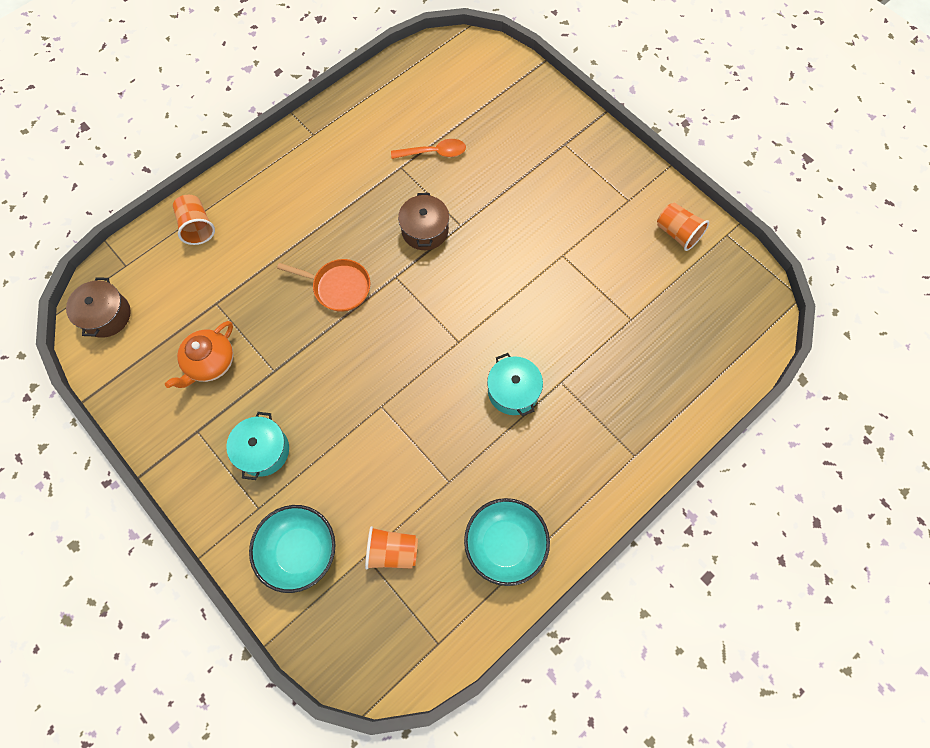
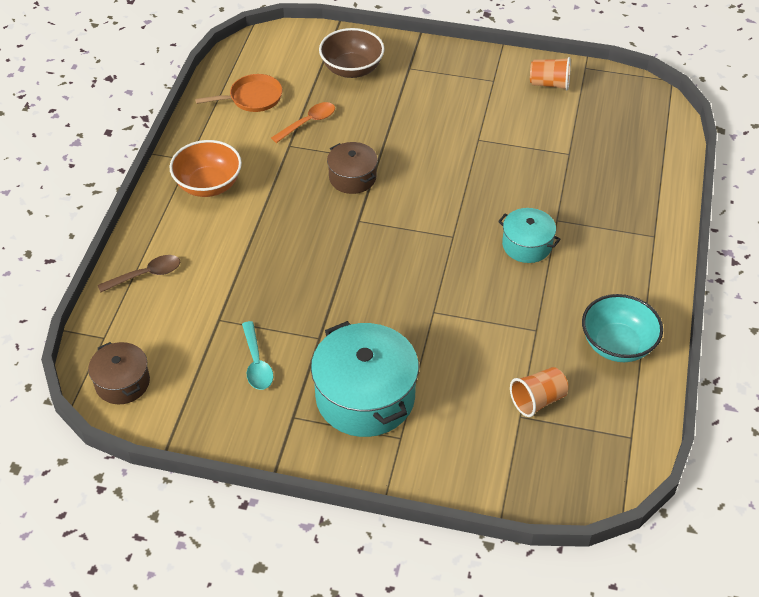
camera: 35 degrees left, 20 degrees down
orange teapot [165,321,233,388] -> turquoise spoon [242,321,273,390]
orange cup [173,195,215,245] -> brown spoon [98,255,180,292]
turquoise pot [226,412,289,480] -> turquoise pot [311,321,419,437], size x1.80
turquoise bowl [249,505,336,593] -> none
orange pan [277,259,370,312] -> orange pan moved to [195,74,282,112]
none -> orange bowl [169,140,242,197]
none -> brown bowl [319,28,385,78]

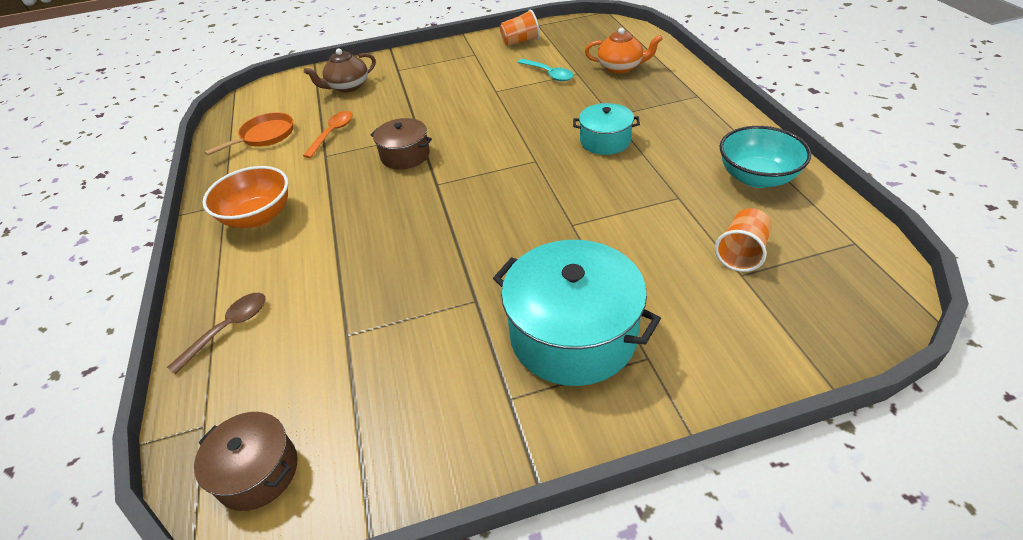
camera: 25 degrees left, 5 degrees down
turquoise spoon [242,321,273,390] -> turquoise spoon moved to [518,59,574,81]
brown bowl [319,28,385,78] -> brown teapot [304,48,376,93]
none -> orange teapot [585,28,663,74]

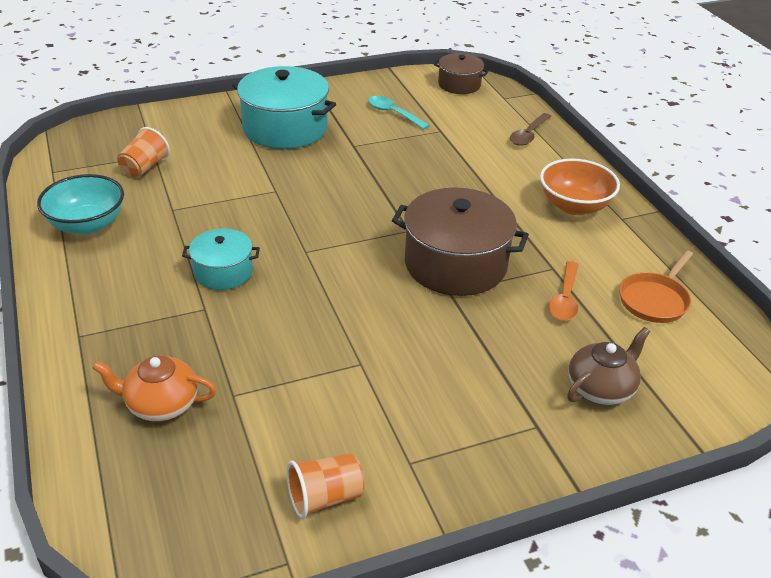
camera: 170 degrees right, 5 degrees down
brown pot [371,118,432,169] -> brown pot [392,187,529,296], size x1.80
turquoise spoon [518,59,574,81] -> turquoise spoon moved to [368,96,430,129]

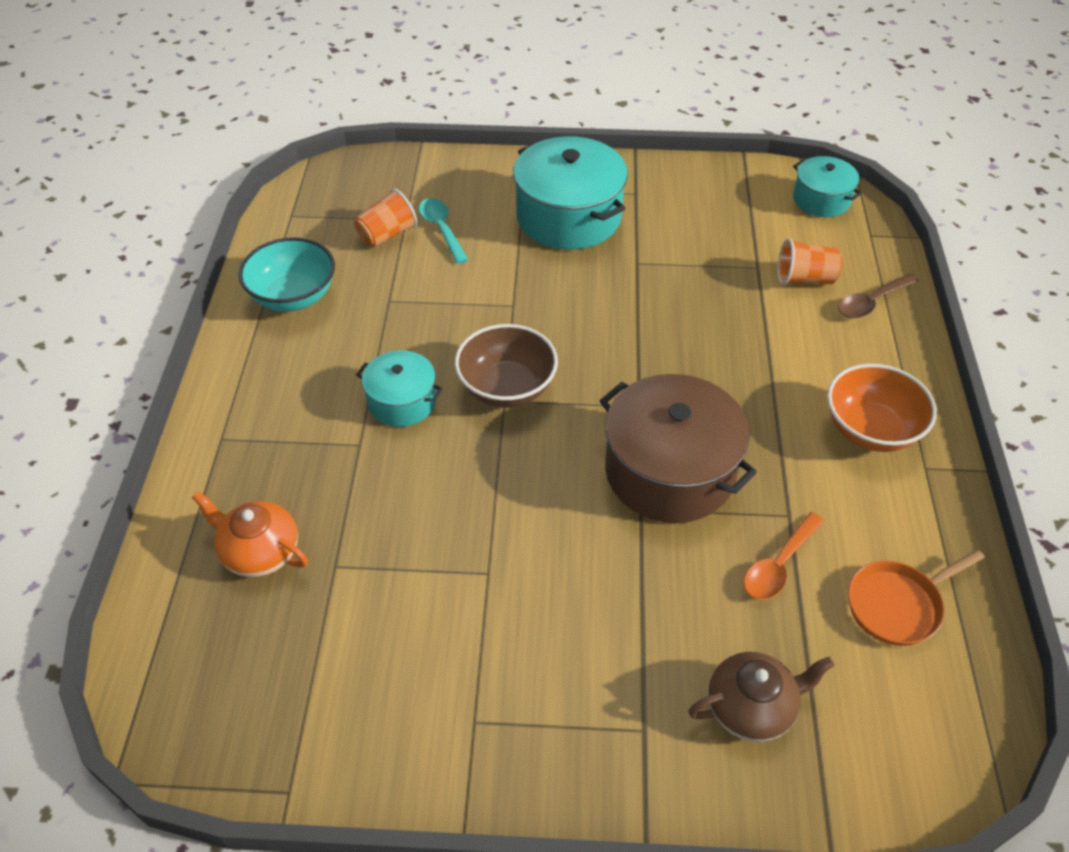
camera: 25 degrees right, 10 degrees up
orange cup [287,453,365,519] -> orange cup moved to [778,238,842,285]
turquoise spoon [368,96,430,129] -> turquoise spoon moved to [419,198,468,264]
brown pot [434,53,489,94] -> turquoise pot [793,156,862,217]
none -> brown bowl [455,324,558,408]

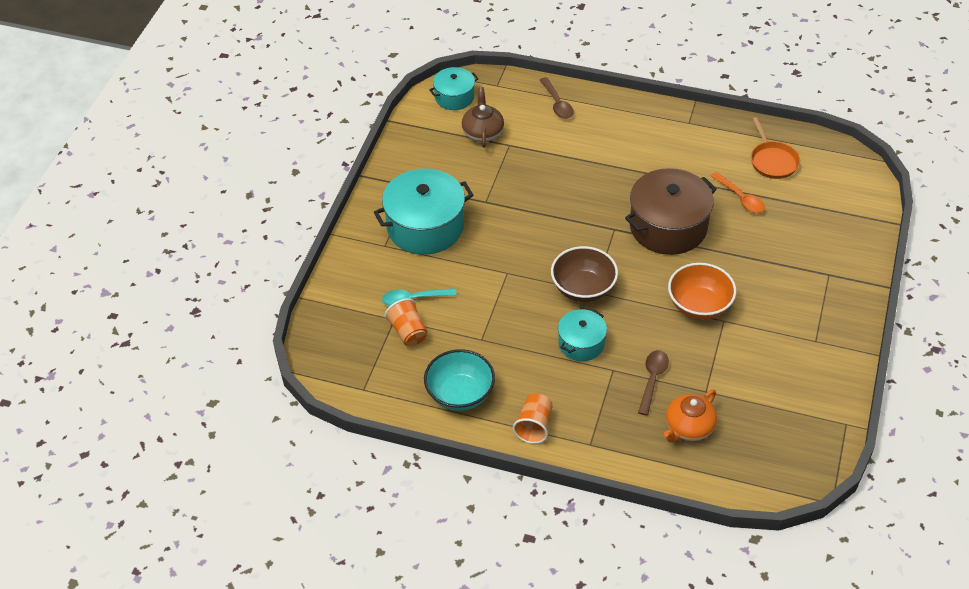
camera: 75 degrees left, 0 degrees up
brown teapot [688,652,834,742] -> brown teapot moved to [461,87,504,148]
orange cup [778,238,842,285] -> orange cup moved to [513,393,553,444]
orange bowl [827,364,937,452] -> orange bowl moved to [668,263,736,320]
none -> brown spoon [638,350,669,415]

